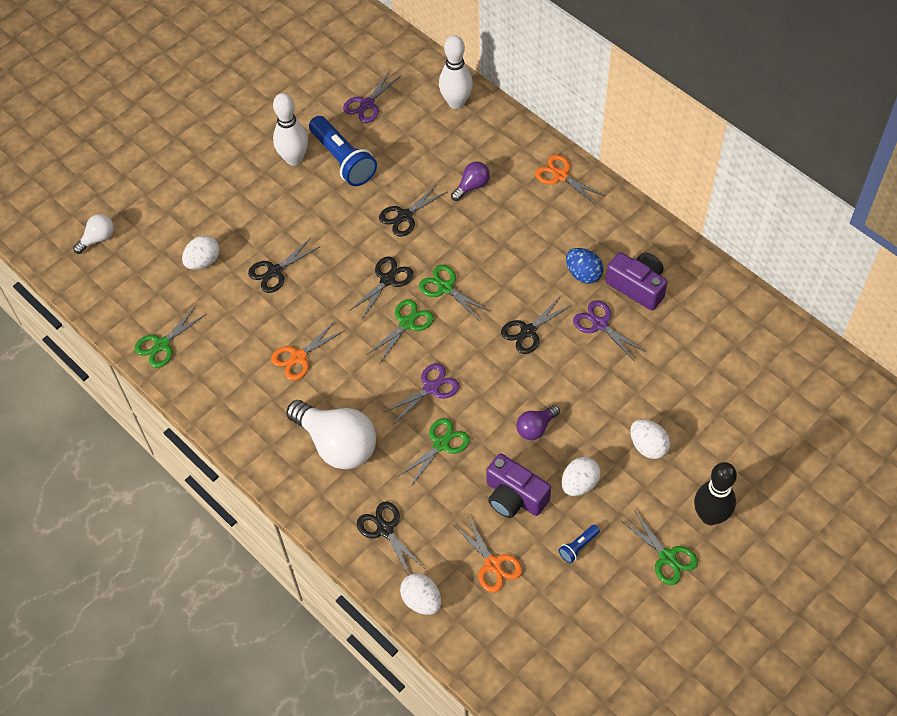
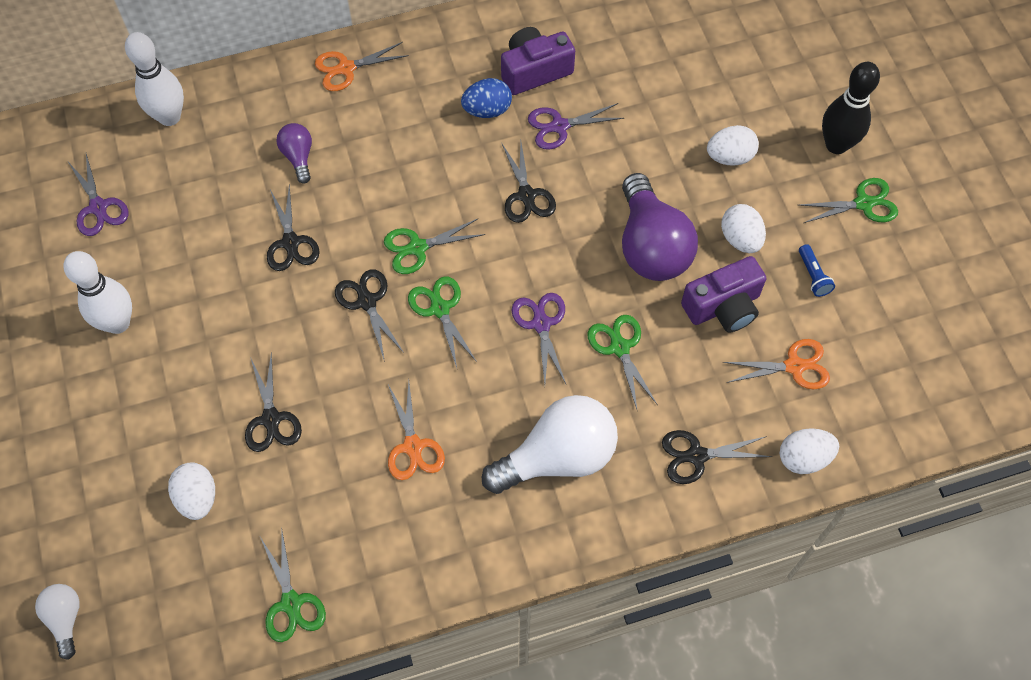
camera: 65 degrees left, 5 degrees up
blue flashlight [309,116,377,186] -> none
purple light bulb [516,405,560,440] -> purple light bulb [622,173,698,281], size x2.05

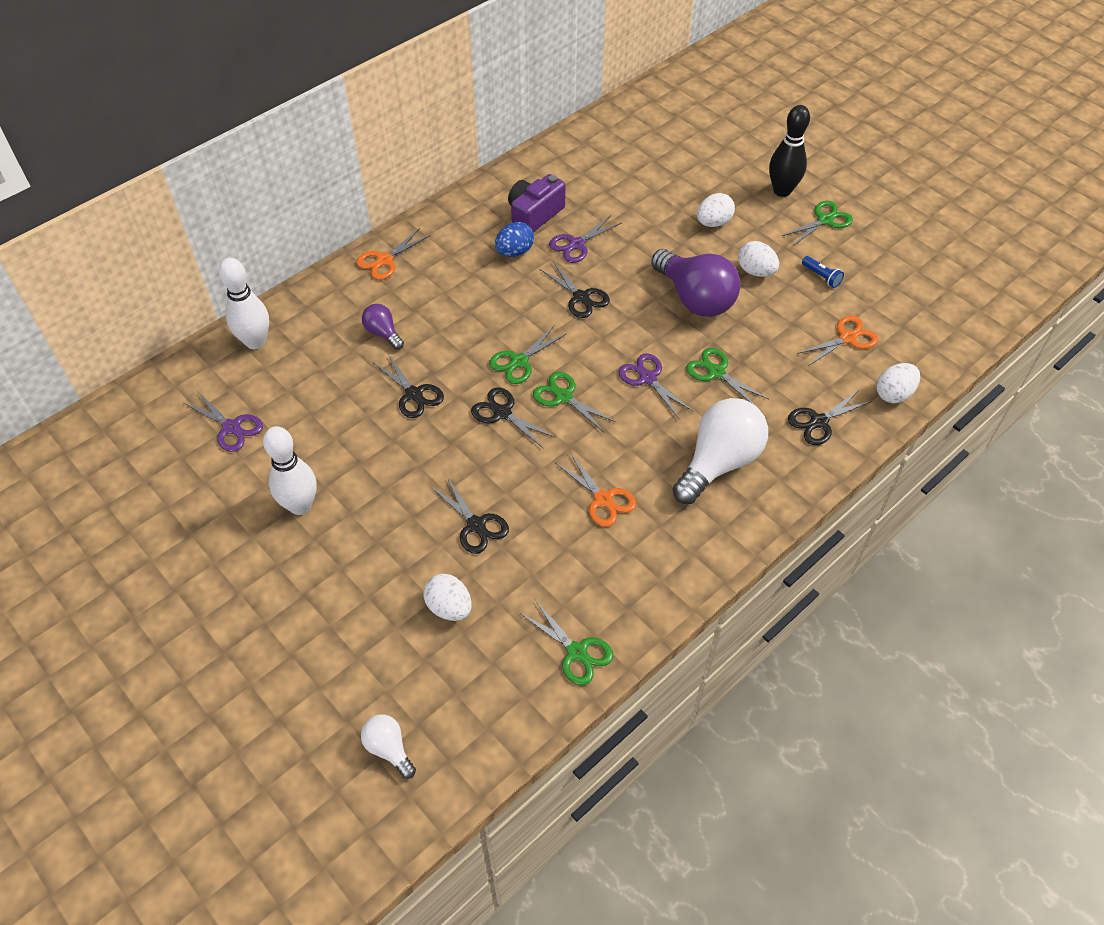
camera: 25 degrees left, 10 degrees down
purple camera [681,256,766,333] -> none

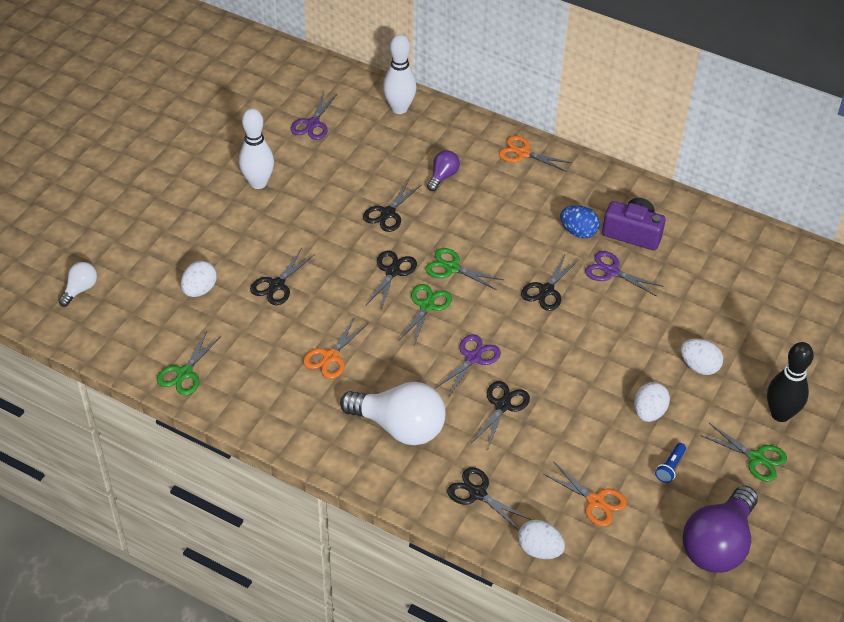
camera: 70 degrees right, 5 degrees down
purple light bulb [651,249,740,317] -> purple light bulb moved to [683,486,758,573]
green scissors [686,348,769,405] -> black scissors [471,381,530,448]

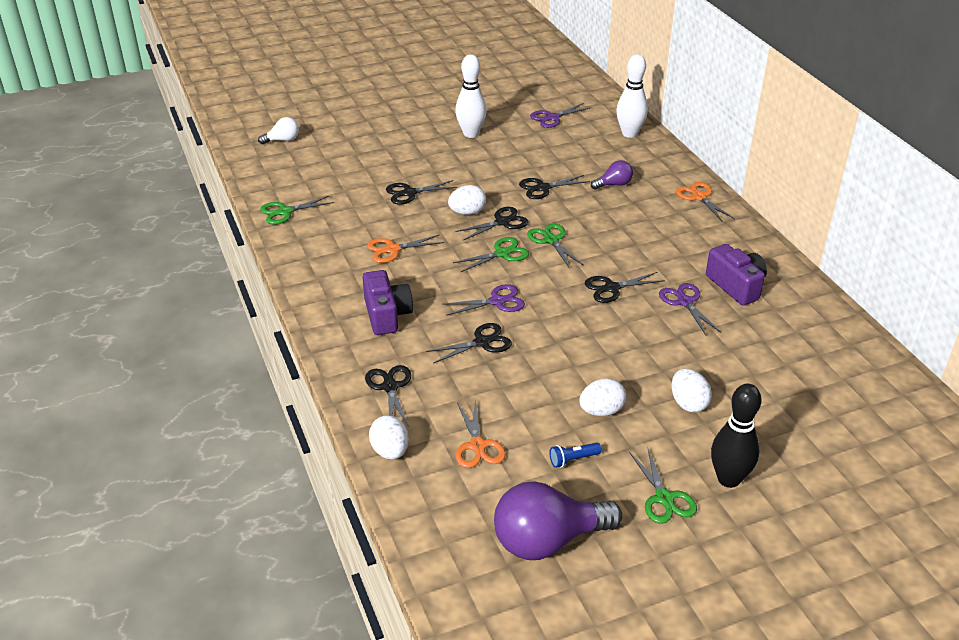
camera: 40 degrees right, 10 degrees down
white egg [181,261,217,297] -> white egg moved to [448,185,486,215]
white light bulb [340,382,446,445] -> purple camera [362,270,413,335]
blue egg [560,205,600,238] -> none

